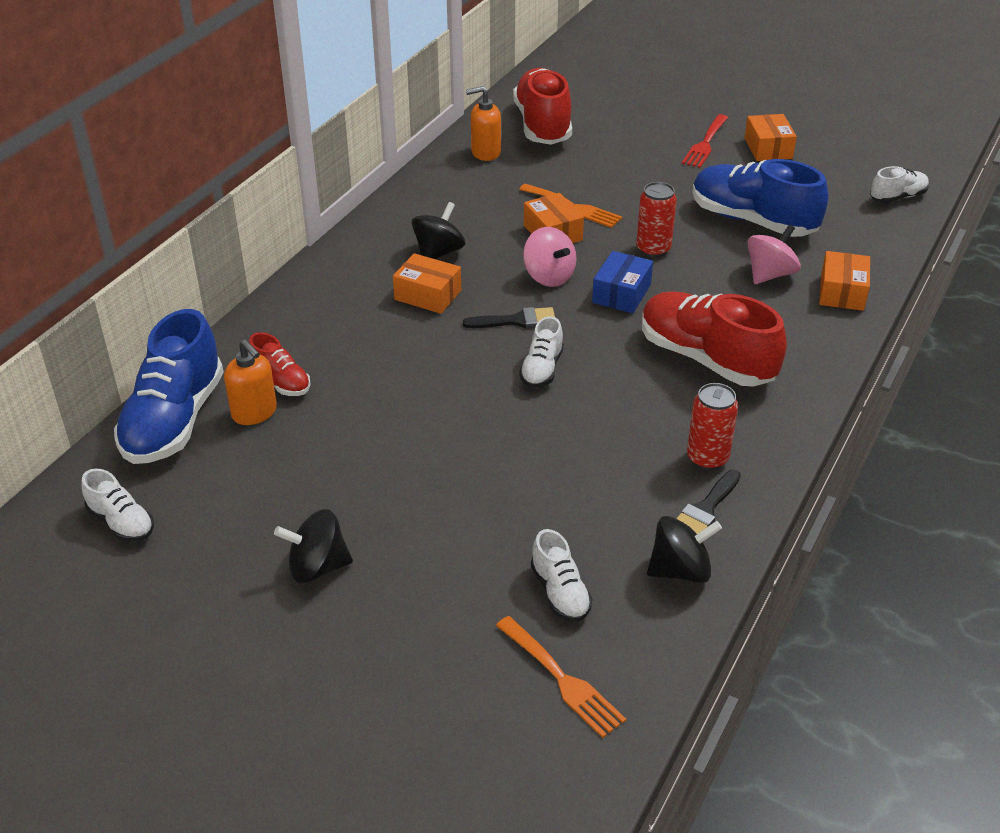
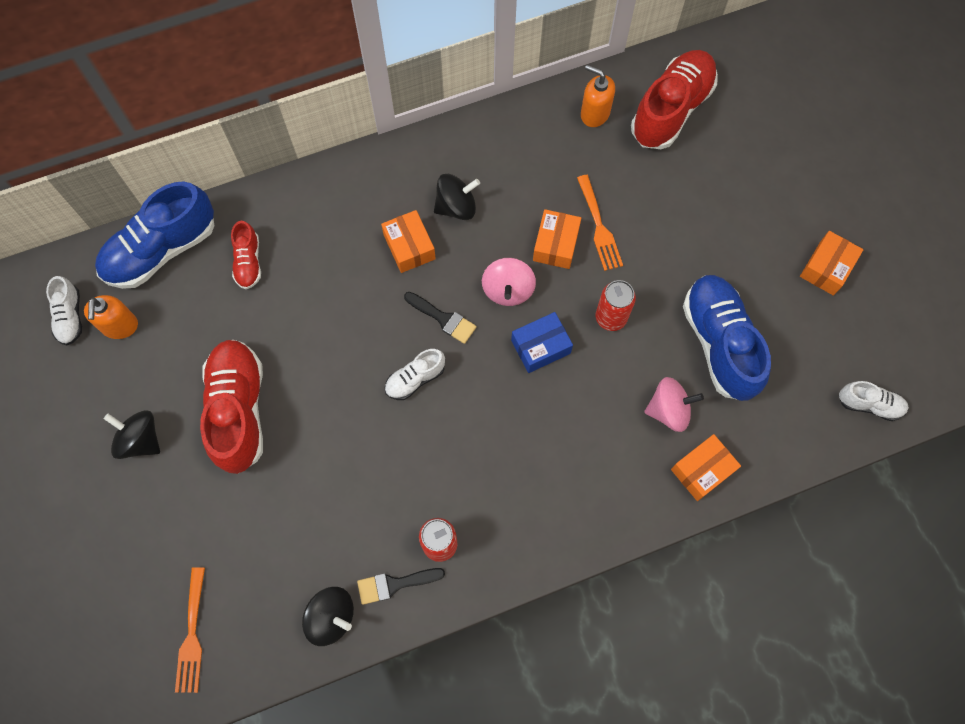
camera: 40 degrees right, 30 degrees up
orange soap dispenser [224,340,277,425] -> orange soap dispenser moved to [84,295,138,339]
white shoe [531,529,592,622] -> none
red shoe [642,292,787,387] -> red shoe moved to [200,340,263,474]
red fork [682,114,728,168] -> none

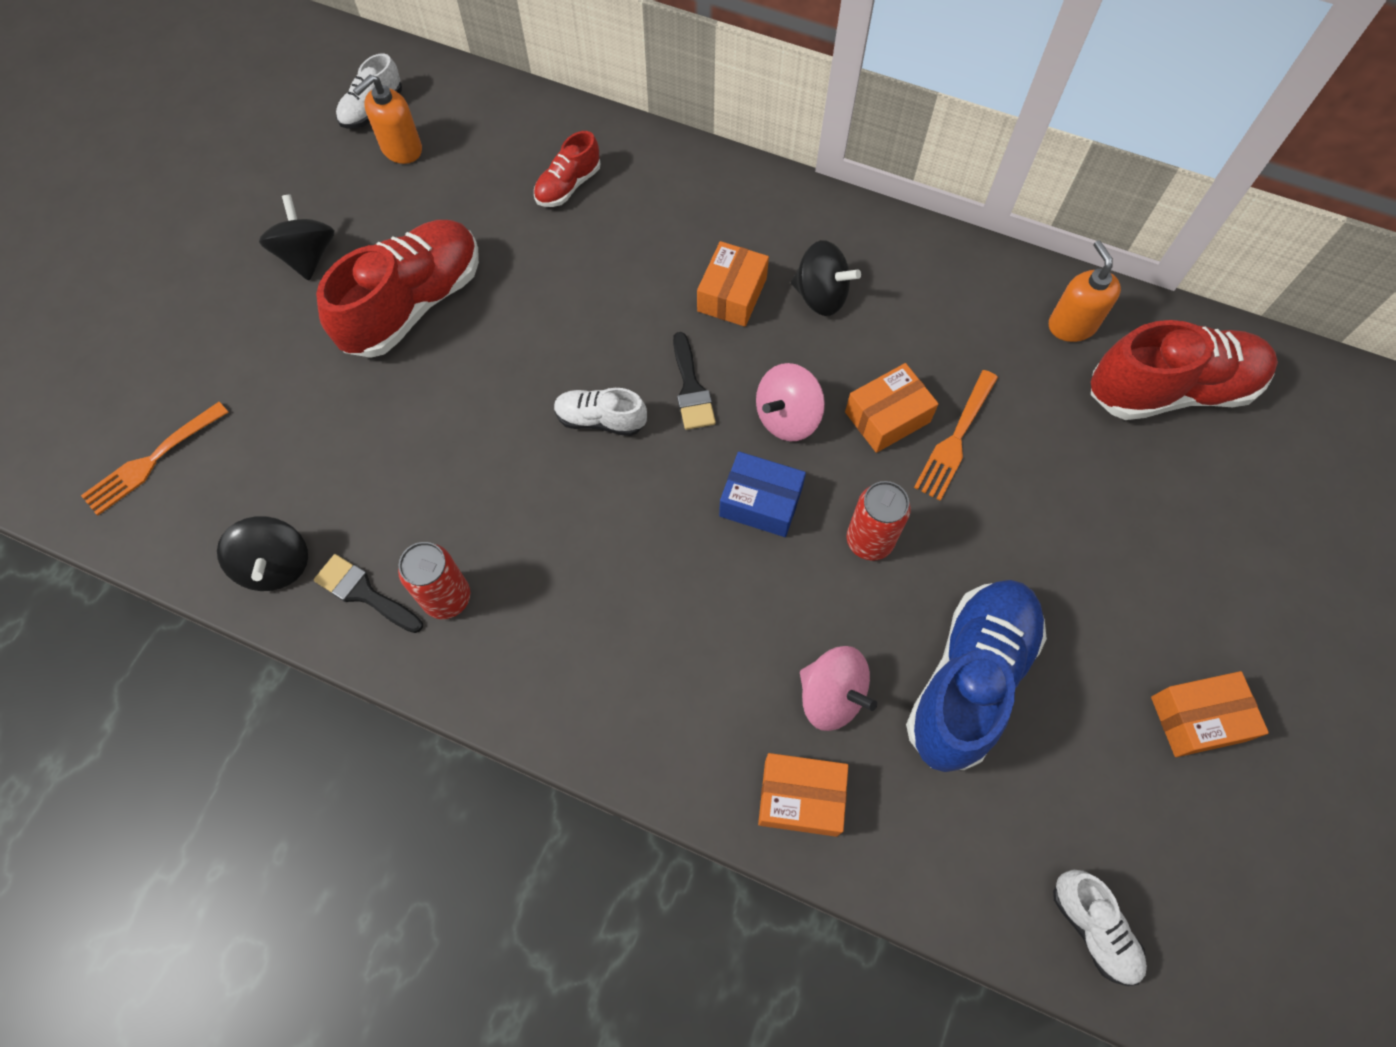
camera: 45 degrees right, 5 degrees down
blue shoe [95,181,214,289] -> none

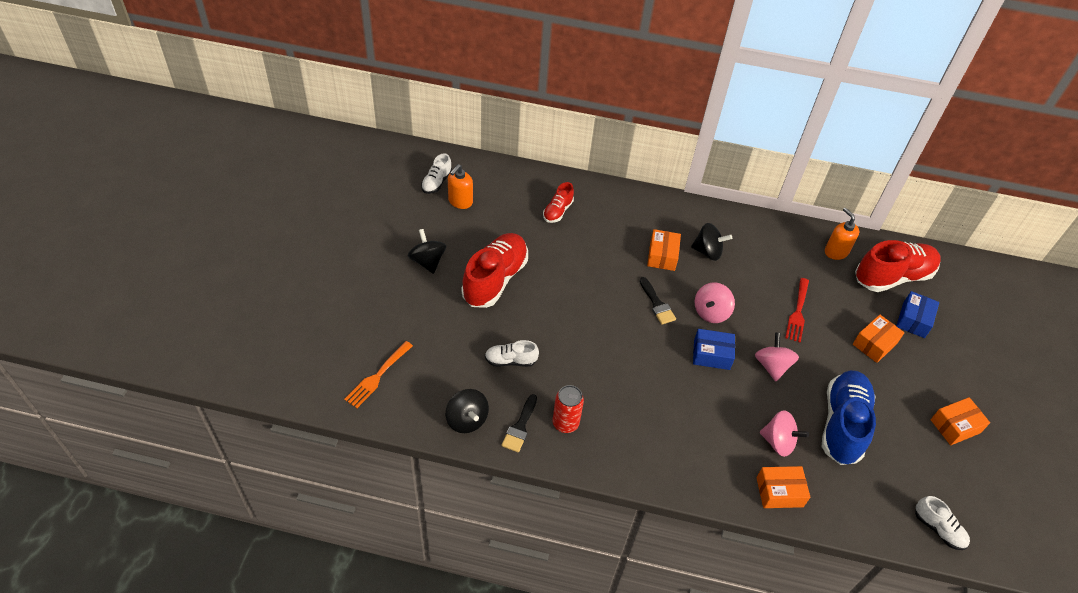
camera: 15 degrees left, 15 degrees down
black brush [314,554,423,633] -> black brush turned 90 degrees counterclockwise [501,394,537,452]
white shoe [554,388,647,436] -> white shoe moved to [485,340,539,367]
orange box [845,363,939,453] -> orange box moved to [853,315,905,363]
red can [846,481,911,561] -> pink spinning top [755,332,799,382]
orange fork [914,370,998,501] -> red fork [785,278,809,342]
none -> blue box [896,291,939,338]

